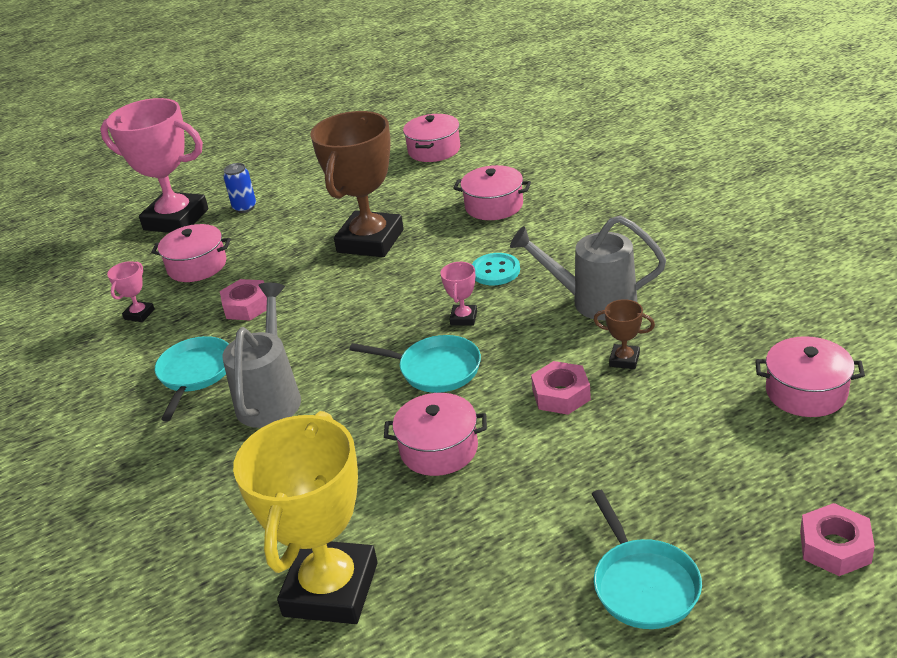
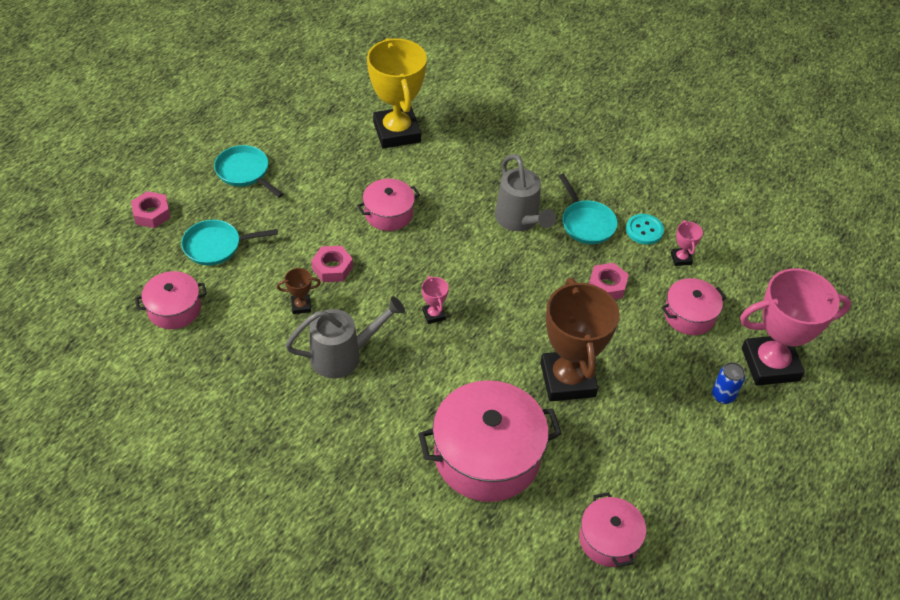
camera: 145 degrees right, 15 degrees up
turquoise pan [349,335,481,393] -> turquoise pan moved to [181,220,278,266]
pink pot [453,165,531,220] -> pink pot [418,380,562,502], size x1.84
turquoise button [472,253,520,285] -> turquoise button moved to [626,214,664,245]

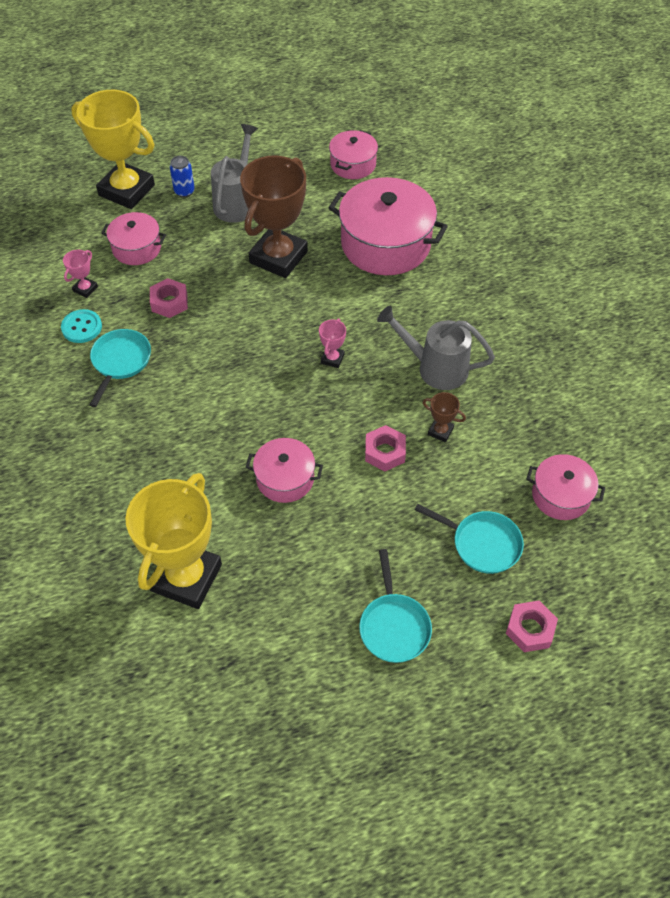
camera: 140 degrees left, 5 degrees up
grey watering can [495,154,556,231] -> grey watering can moved to [211,124,258,223]
pink trophy [740,268,851,385] -> yellow trophy [71,90,155,209]

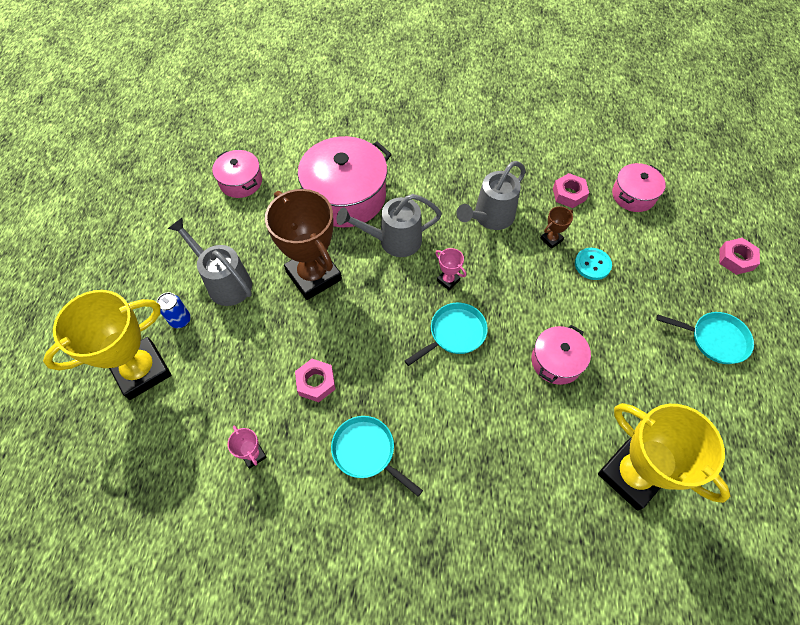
camera: 65 degrees left, 5 degrees up
turquoise button [61,309,102,343] -> turquoise button moved to [575,248,612,280]
pink pot [101,212,166,265] -> none
pink nut [365,425,406,471] -> pink nut moved to [553,173,589,208]
turquoise pan [415,504,524,574] -> turquoise pan moved to [405,303,488,366]
none -> grey watering can [336,194,442,257]

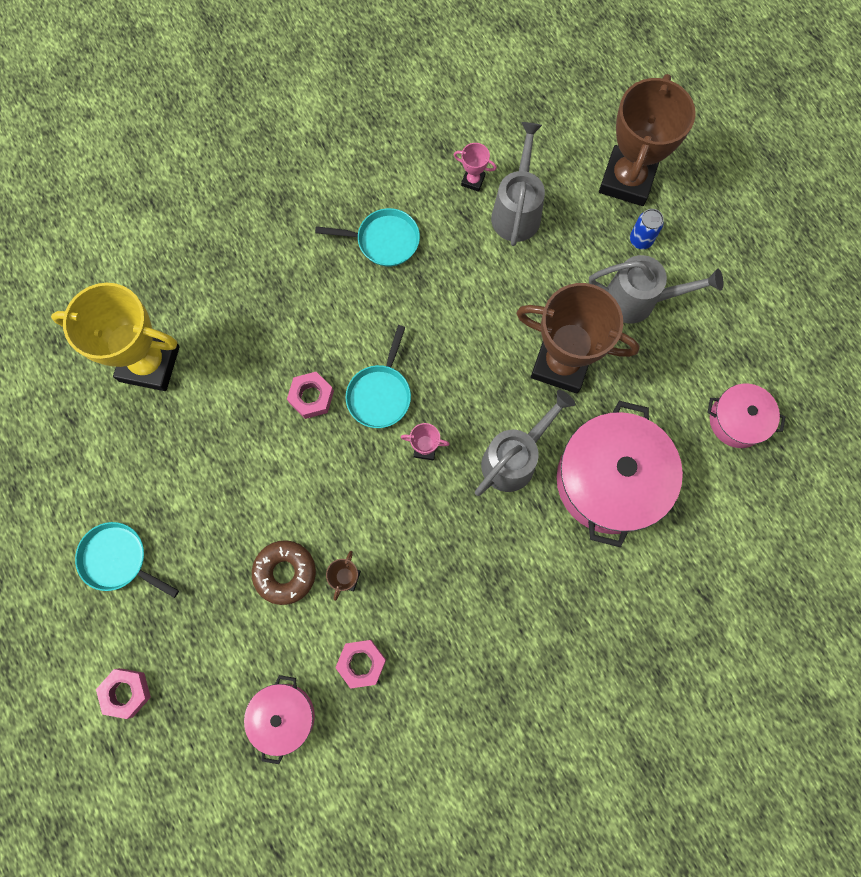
camera: 145 degrees right, 15 degrees up
yellow trophy [43,290,171,400] -> brown trophy [599,74,696,206]
pink nut [295,359,335,402] -> pink nut moved to [287,372,334,419]
grey watering can [457,161,526,230] -> grey watering can moved to [491,122,545,246]
pink pot [531,325,591,385] -> none
turquoise button [575,248,612,280] -> brown donut [252,540,316,605]
turquoise pan [656,312,754,364] -> turquoise pan turned 45 degrees clockwise [75,522,179,598]

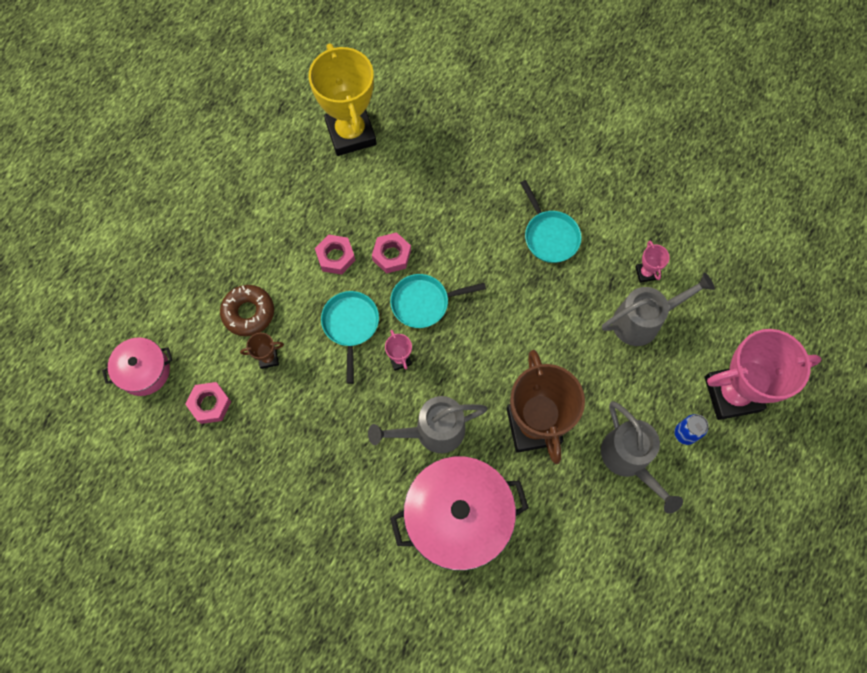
camera: 60 degrees right, 5 degrees down
turquoise pan [75,522,179,598] -> turquoise pan moved to [321,291,379,384]
pink nut [96,668,151,719] -> pink nut moved to [315,234,355,275]
grey watering can [475,390,575,496] -> grey watering can turned 150 degrees clockwise [368,396,488,453]
brown trophy [599,74,696,206] -> pink trophy [705,329,822,420]
pink pot [707,383,786,448] -> none

